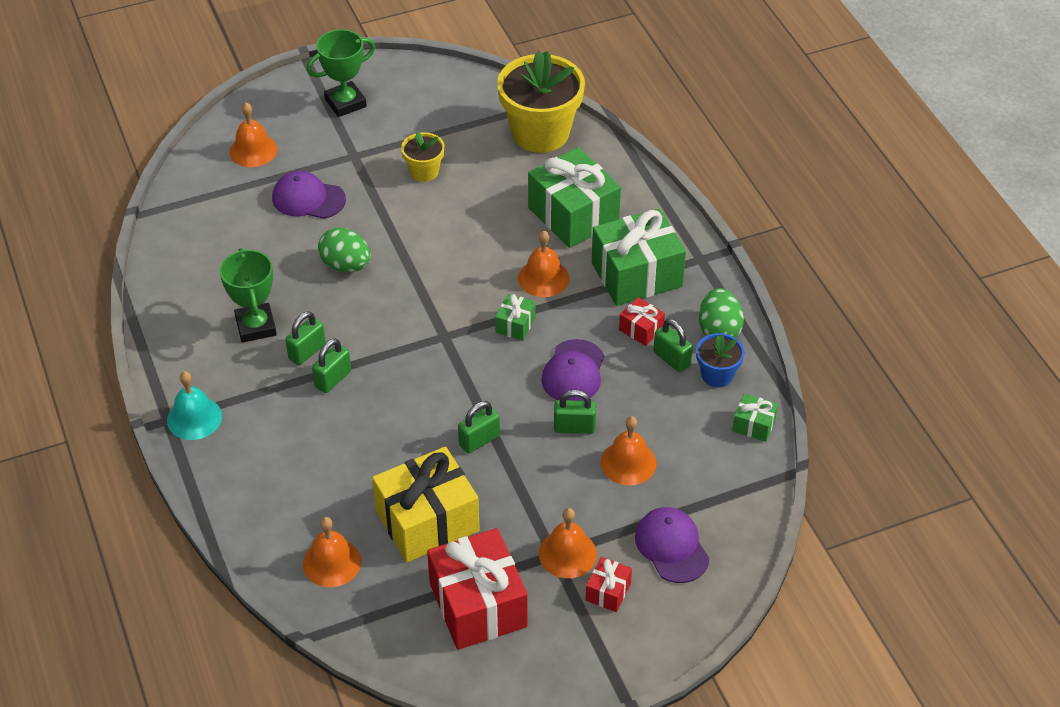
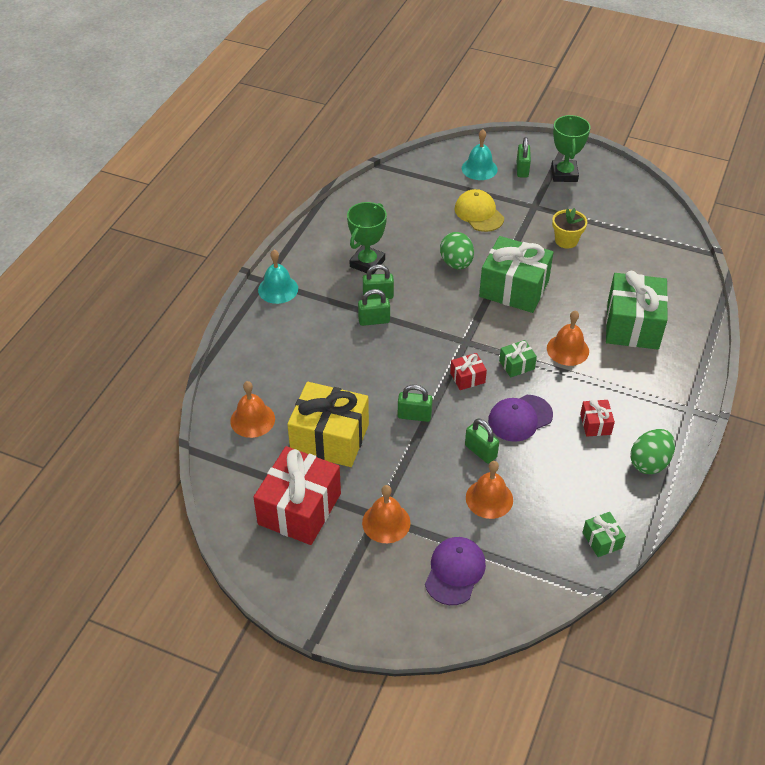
camera: 45 degrees right, 0 degrees up
orange bell [229,103,278,167] -> turquoise bell [462,129,498,180]
purple cap [272,171,346,219] -> yellow cap [455,189,504,232]
green trophy [307,29,375,117] -> green trophy turned 75 degrees clockwise [551,115,590,182]
yellow flower pot [497,51,585,153] -> none
red gift [586,557,632,612] -> red gift moved to [450,353,487,390]
green gift [592,209,686,306] -> green gift moved to [479,236,554,313]
green padlock [654,319,693,373] -> green padlock moved to [517,137,531,178]
blue flower pot [696,333,745,387] -> none

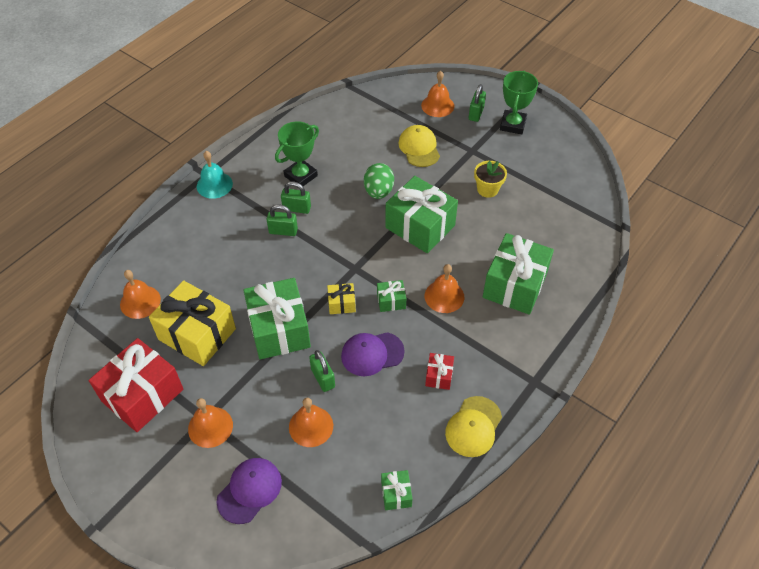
camera: 15 degrees right, 5 degrees up
green padlock [398,385,433,422] -> green gift [243,278,311,359]
red gift [450,353,487,390] -> yellow gift [327,283,356,314]
turquoise bell [462,129,498,180] -> orange bell [421,71,454,117]
green egg [630,429,675,474] -> yellow cap [445,396,502,457]

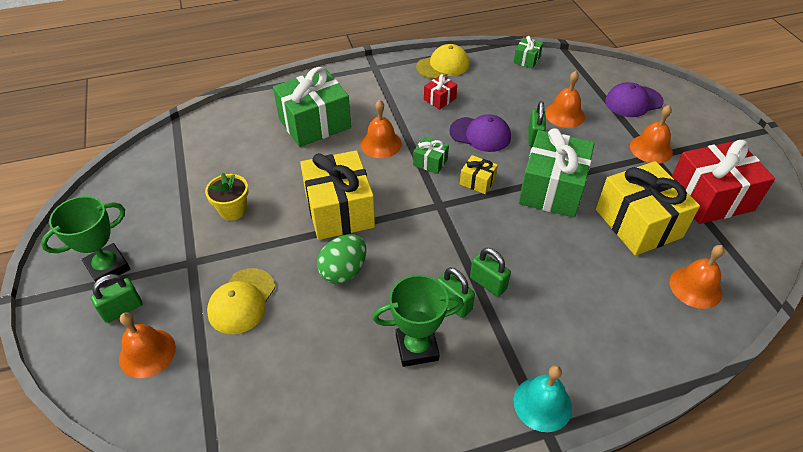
camera: 145 degrees left, 5 degrees down
green gift [385,176,458,253] -> yellow gift [300,150,375,240]

